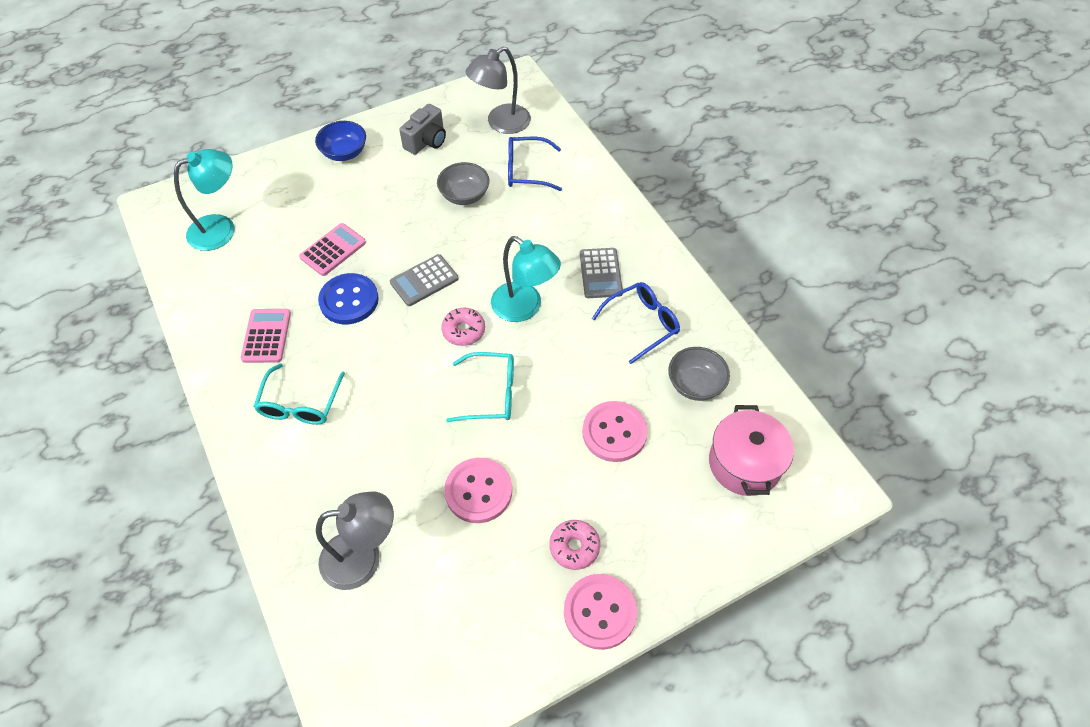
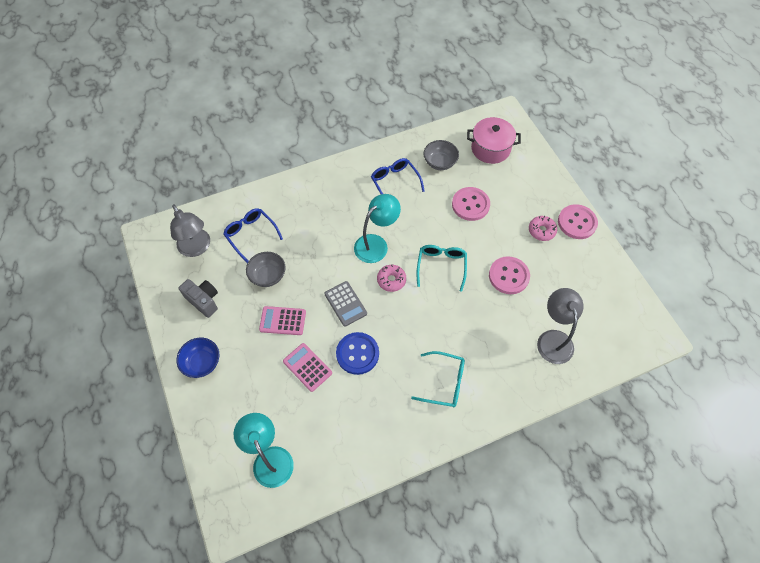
camera: 85 degrees left, 5 degrees up
pink calculator [241,309,291,363] -> pink calculator moved to [259,306,306,335]
blue glasses [508,137,562,191] -> blue glasses turned 135 degrees clockwise [223,208,283,263]
grey calculator [580,248,623,298] -> none

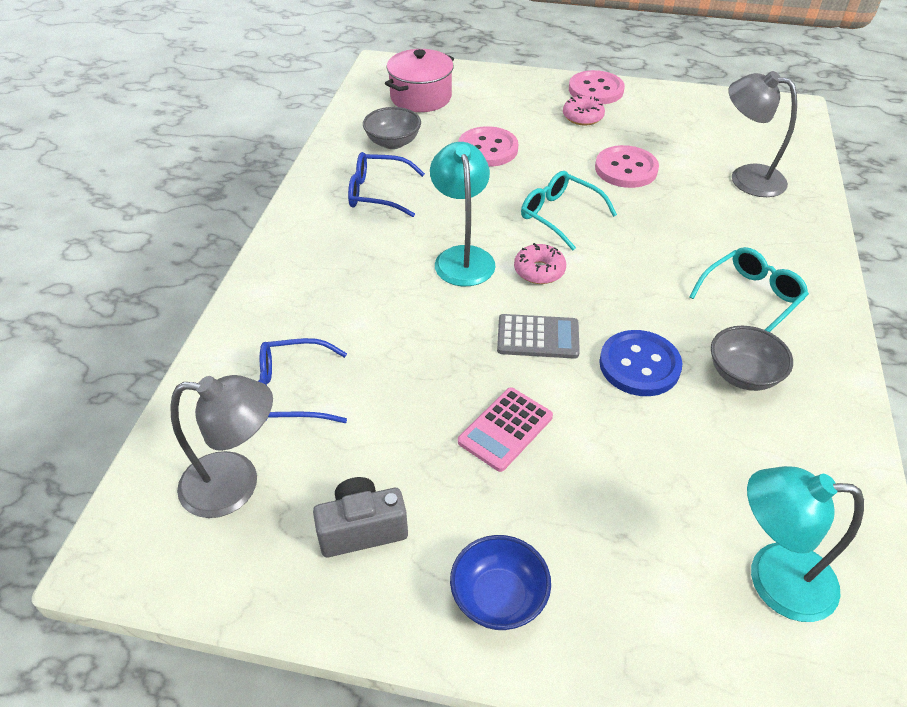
camera: 55 degrees left, 15 degrees down
grey bowl [246,252,286,287] -> grey bowl moved to [711,326,793,391]
pink calculator [283,343,332,392] -> none

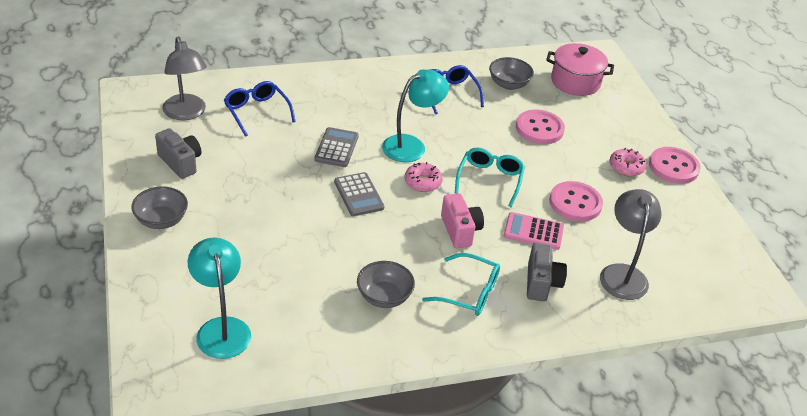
camera: 60 degrees right, 5 degrees down
blue bowl [450,535,551,630] -> grey bowl [131,186,188,229]
pink calculator [458,387,553,472] -> pink calculator moved to [504,212,564,250]
blue button [599,330,682,396] -> none
none -> grey calculator [314,127,359,167]
none -> pink camera [441,193,484,248]
none -> grey camera [527,243,567,301]

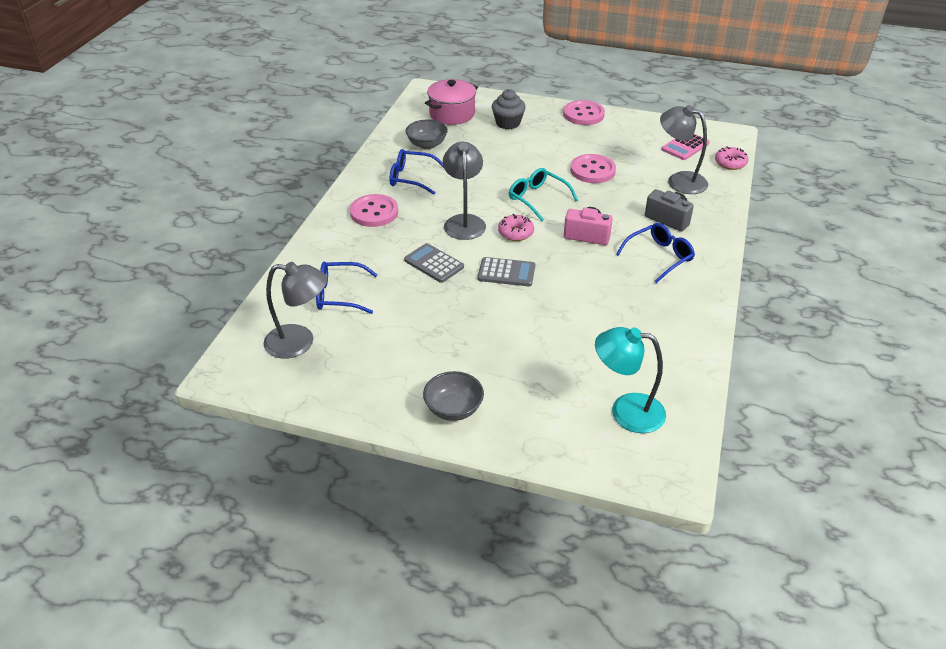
camera: 55 degrees left, 0 degrees up
grey camera [155,128,201,179] -> none
grey bowl [357,261,415,308] -> none
turquoise lamp [382,69,449,162] -> grey lamp [443,142,486,240]
turquoise glasses [422,253,500,316] -> blue glasses [616,223,695,283]
pink calculator [504,212,564,250] -> pink calculator moved to [662,134,710,160]
pink button [516,110,565,144] -> pink button moved to [350,194,398,227]
pink donut [609,148,646,177] -> pink donut moved to [715,146,749,170]
none -> grey cupcake [492,89,526,129]

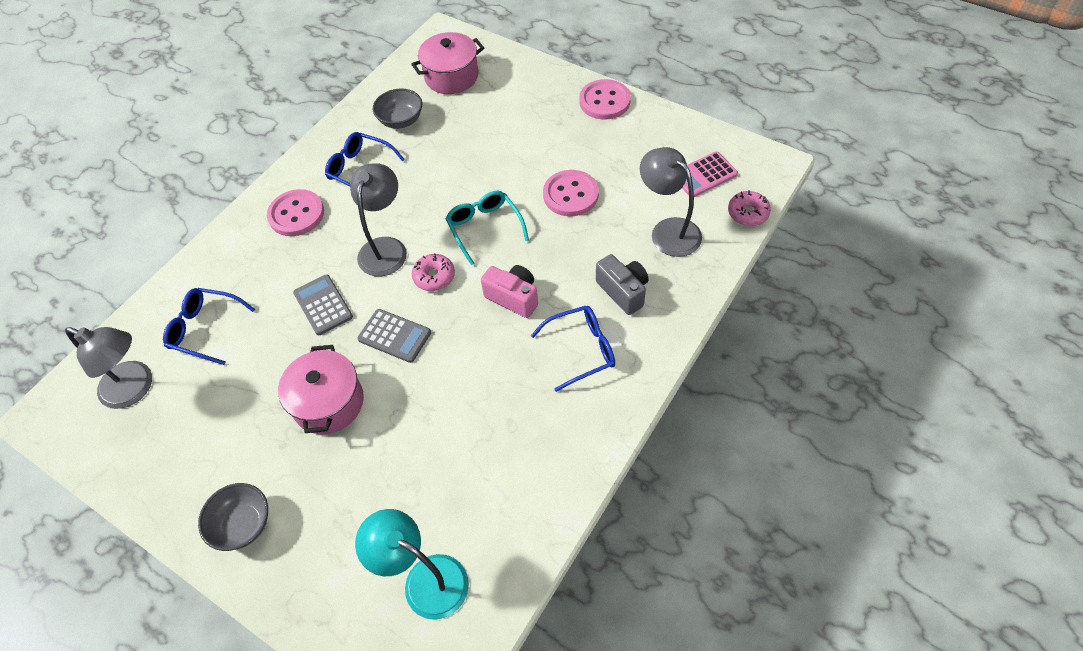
camera: 20 degrees right, 15 degrees up
grey cupcake [492,89,526,129] -> none
none -> pink pot [278,345,364,434]

